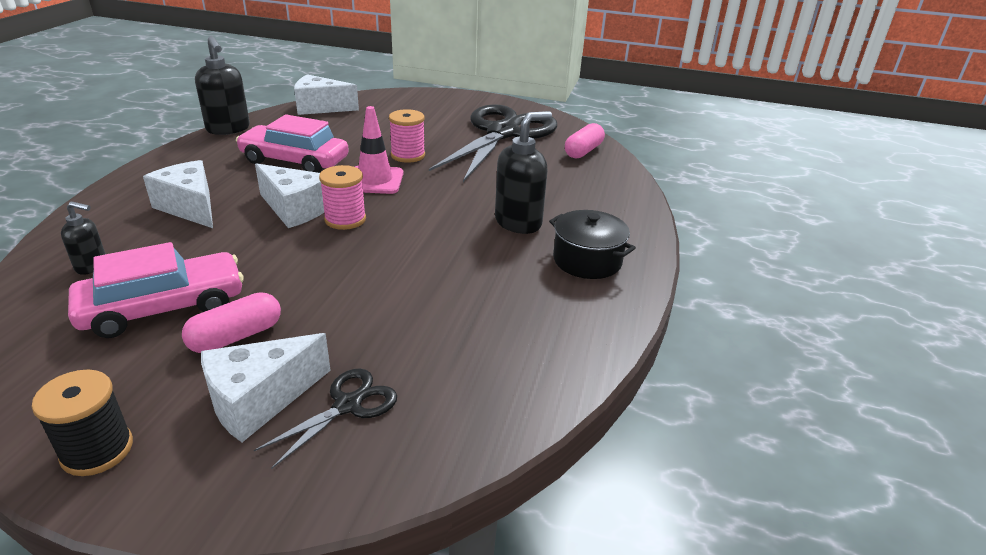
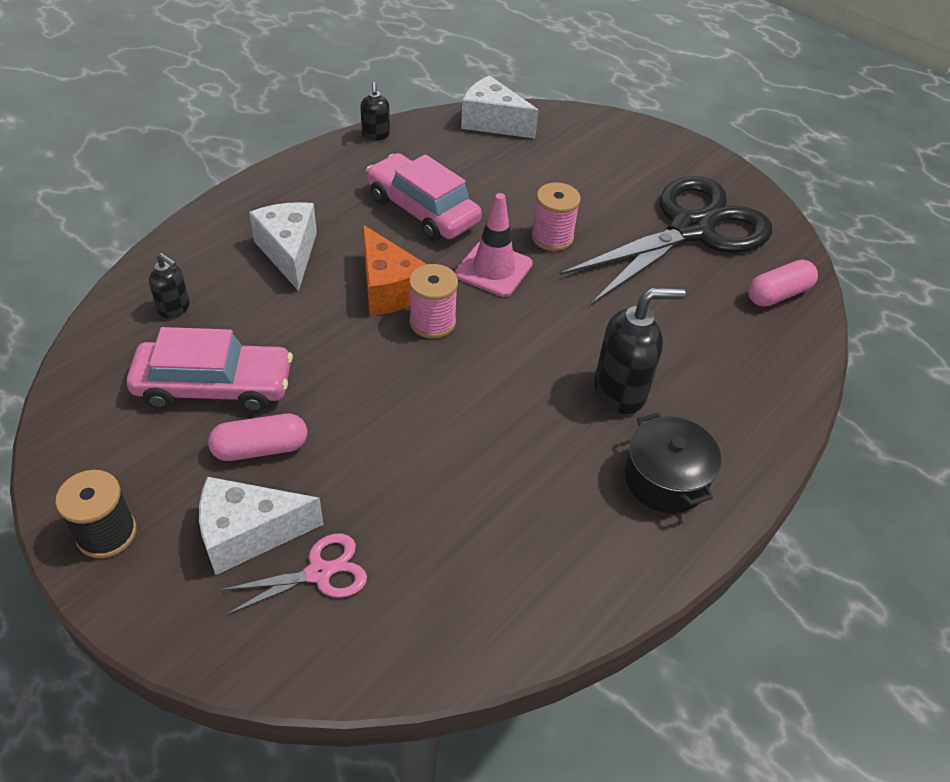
camera: 25 degrees right, 15 degrees up
black soap dispenser [195,36,250,135] -> black soap dispenser [360,82,390,140], size x0.55
black scissors [254,368,397,469] -> pink scissors [220,534,367,615]
white cheese [255,163,324,228] -> orange cheese [363,225,427,316]

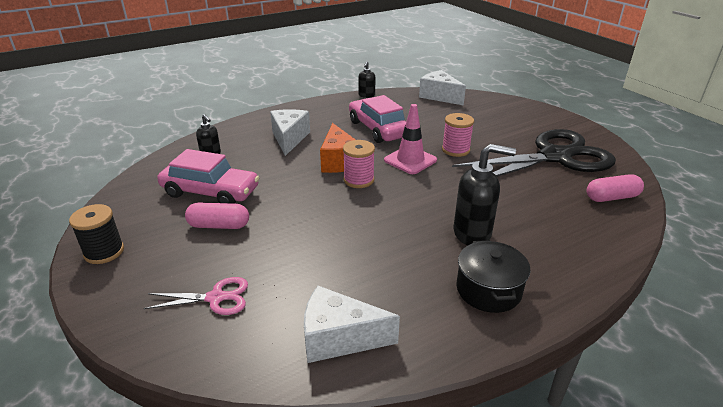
camera: 20 degrees right, 15 degrees down
white cheese [199,477,324,575] -> white cheese moved to [304,286,400,363]

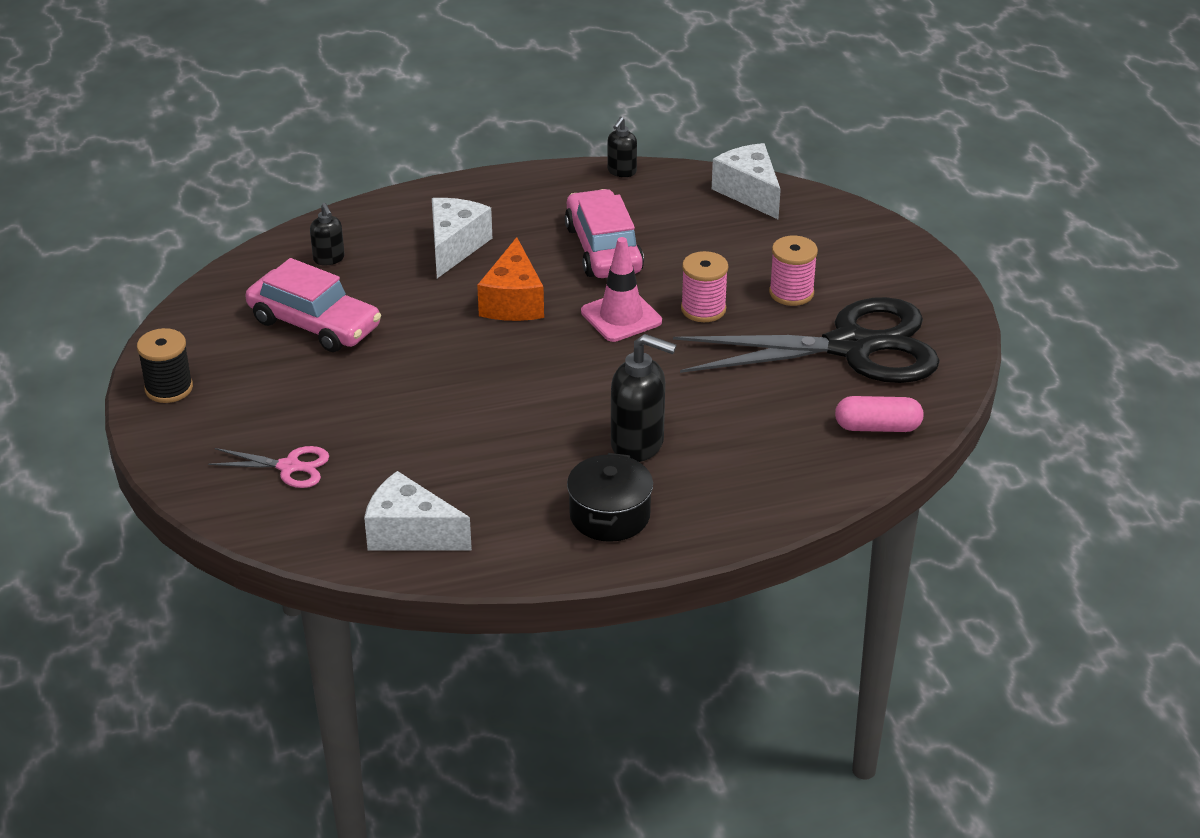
camera: 15 degrees right, 5 degrees up
pink capsule [185,202,249,229] -> none
pink spool [343,140,375,188] -> pink spool moved to [769,236,818,306]

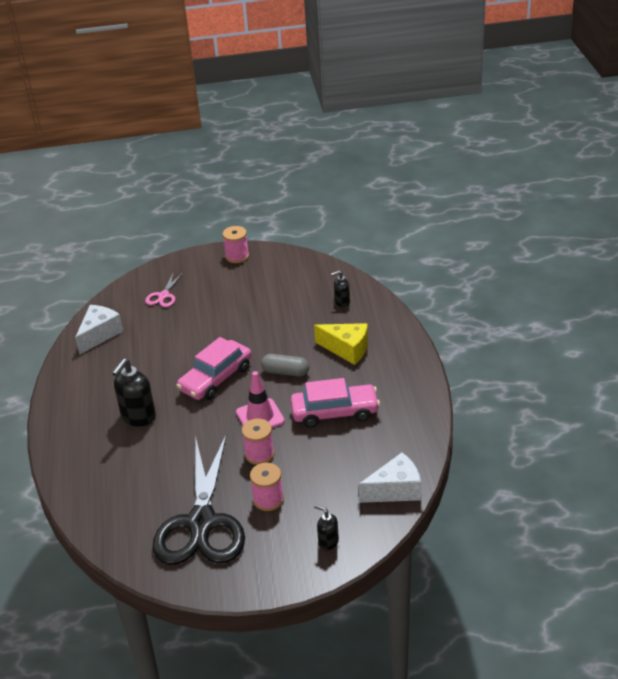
camera: 100 degrees right, 0 degrees up
black spool [137,328,193,403] -> pink spool [222,226,249,263]
pink car [245,258,381,352] -> pink car moved to [176,337,252,400]
white cheese [432,198,492,278] -> yellow cheese [314,323,368,365]
orange cheese [477,237,544,321] -> grey capsule [261,354,309,377]
black pot [567,453,653,542] -> none
black soap dispenser [608,117,637,177] -> black soap dispenser moved to [314,505,339,550]
pink capsule [835,396,924,432] -> none

